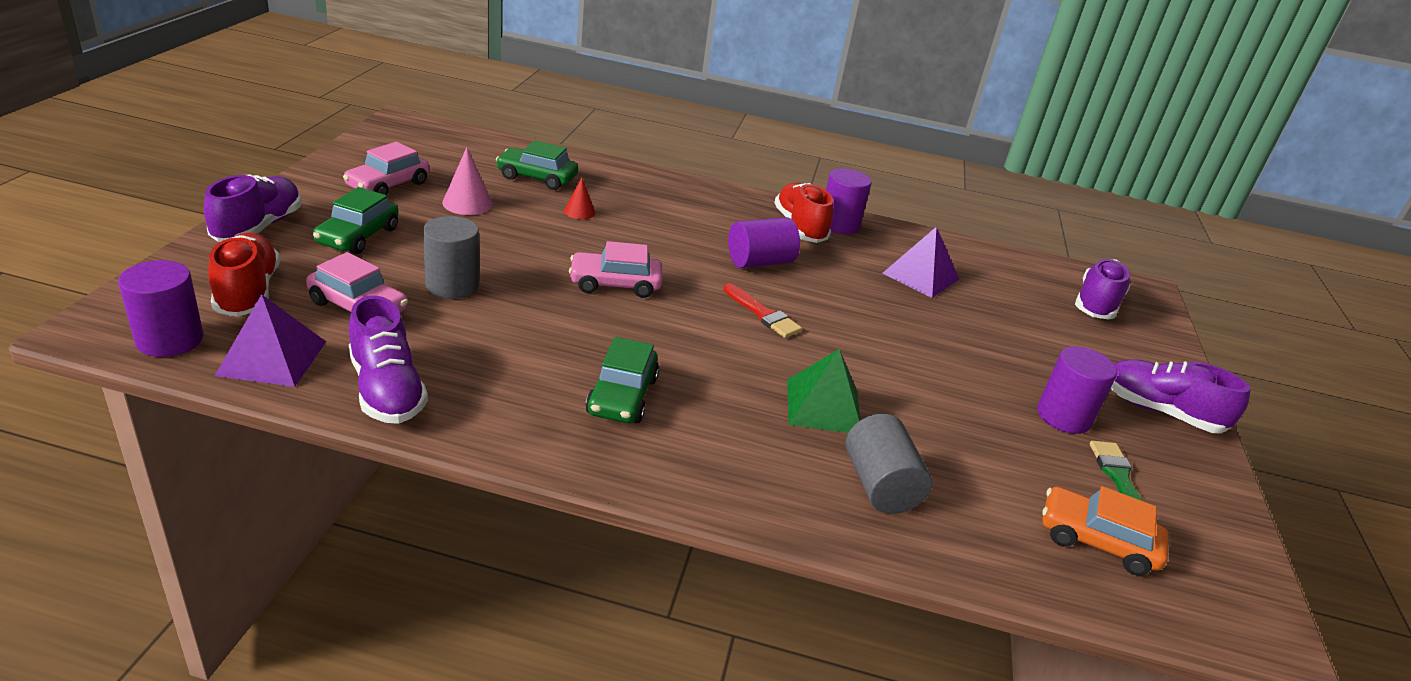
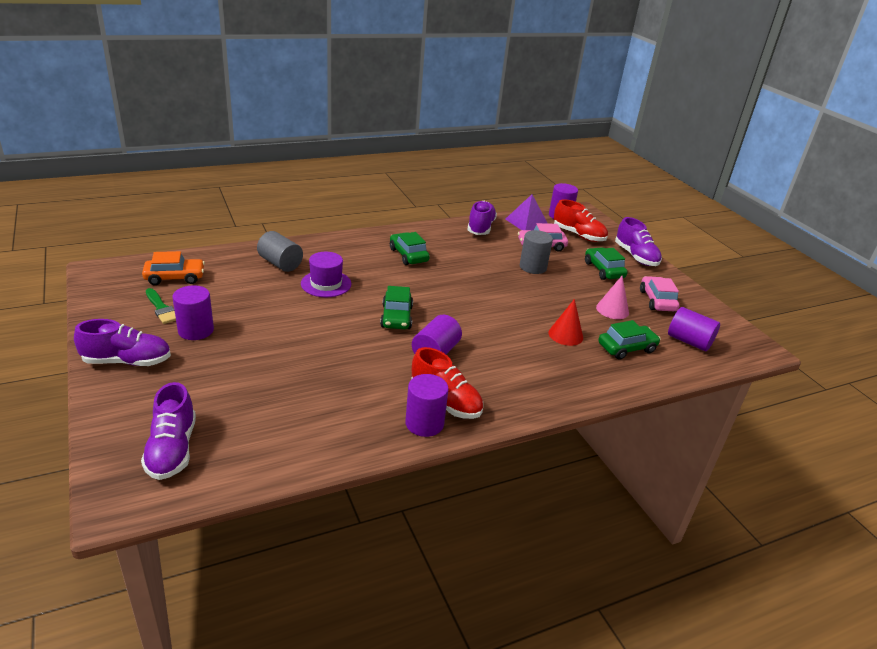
camera: 145 degrees right, 0 degrees up
purple shoe [349,296,428,424] -> purple shoe turned 75 degrees clockwise [467,201,497,235]
red cone [564,177,595,219] -> red cone [548,299,583,346], size x1.54
pink car [569,241,662,298] -> none
red brush [723,283,802,338] -> green car [380,286,413,329]
green pyramid [787,349,861,433] -> purple hat [301,252,351,297]
purple pyramid [882,226,959,298] -> none
none -> purple cylinder [668,307,720,351]

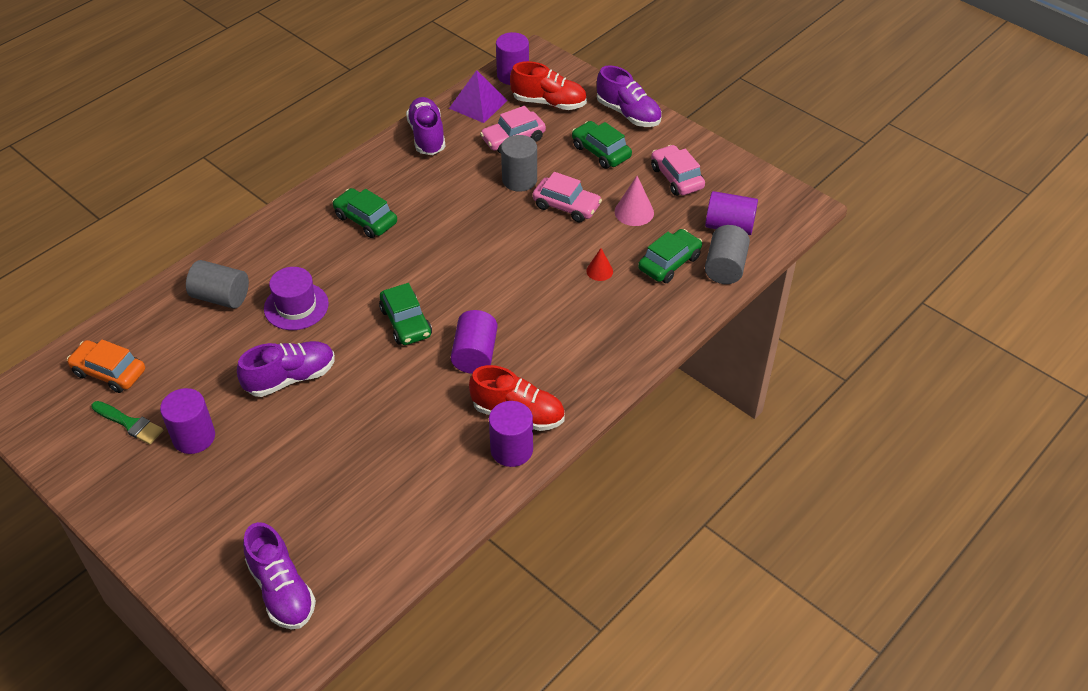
camera: 20 degrees left, 15 degrees up
purple shoe [74,319,171,366] -> purple shoe moved to [237,341,335,397]
orange car [142,251,205,285] -> orange car turned 120 degrees counterclockwise [67,339,145,393]
red cone [548,299,583,346] -> red cone [586,248,613,281], size x0.65
none -> pink car [532,172,602,222]
none -> grey cylinder [705,225,750,284]

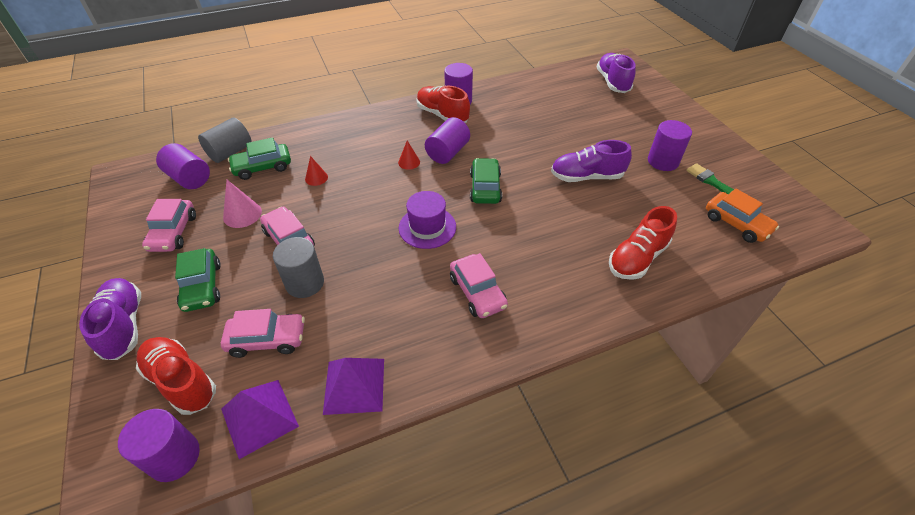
camera: 155 degrees left, 0 degrees up
grey cylinder [186,260,249,309] -> red shoe [609,206,677,280]
purple hat [264,267,329,330] -> purple hat moved to [399,191,456,249]
green car [332,188,397,238] -> pink car [450,253,508,318]
purple shoe [406,97,446,155] -> purple pyramid [323,358,384,415]
none -> red cone [398,141,420,170]

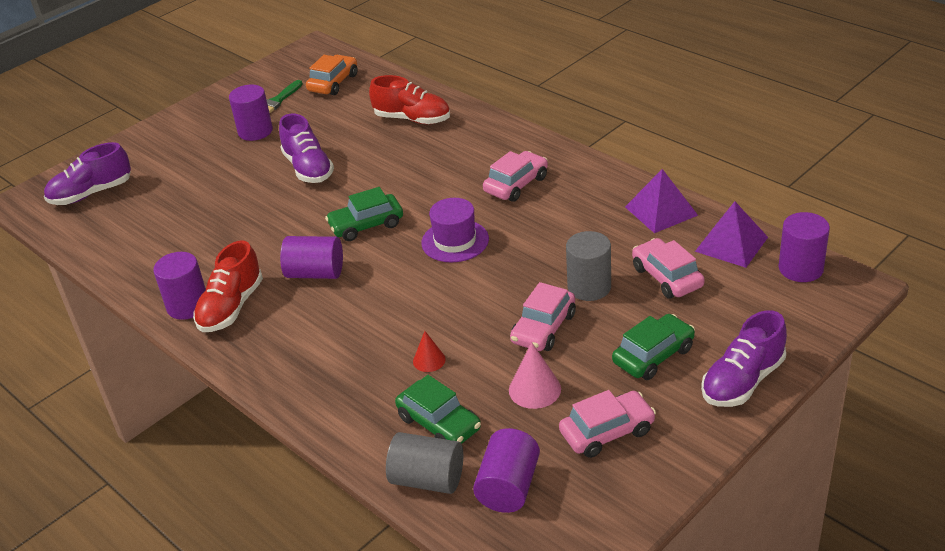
camera: 110 degrees left, 10 degrees down
red shoe [136,337,216,415] -> none
red cone [398,141,420,170] -> none

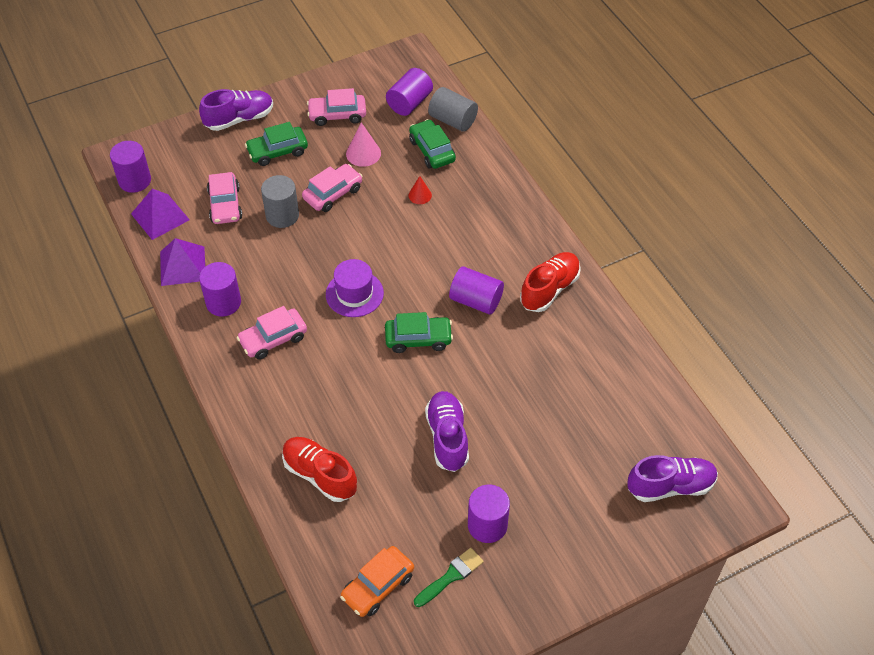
camera: 165 degrees left, 15 degrees up
purple cylinder [153,252,206,320] -> purple cylinder moved to [199,262,241,317]

